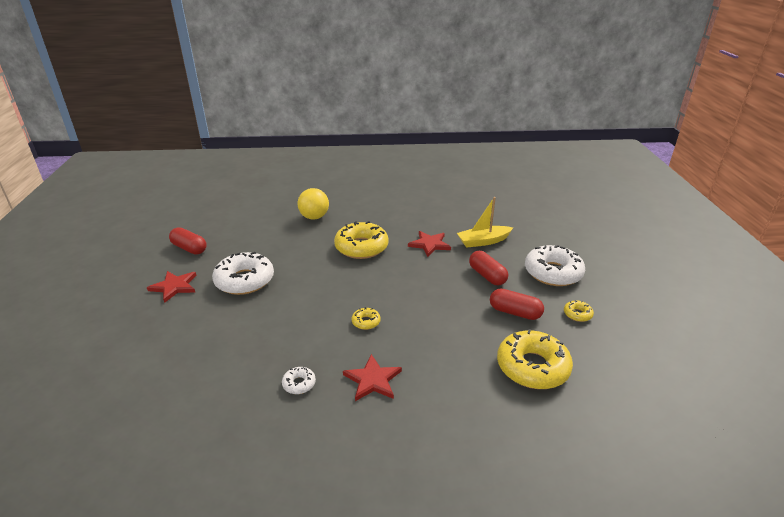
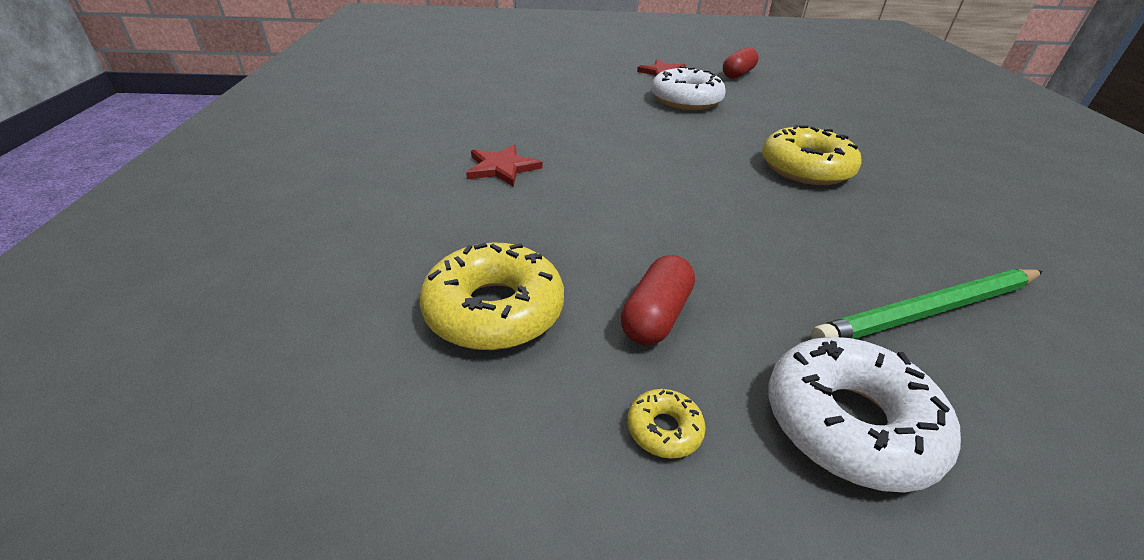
camera: 90 degrees right, 5 degrees up
white donut [282,367,316,394] -> none
yellow ball [297,188,329,220] -> none
yellow donut [351,307,381,330] -> none
red star [408,231,451,257] -> none
yellow boat [457,197,513,248] -> green pencil [811,269,1043,339]
red capsule [469,251,508,286] -> none

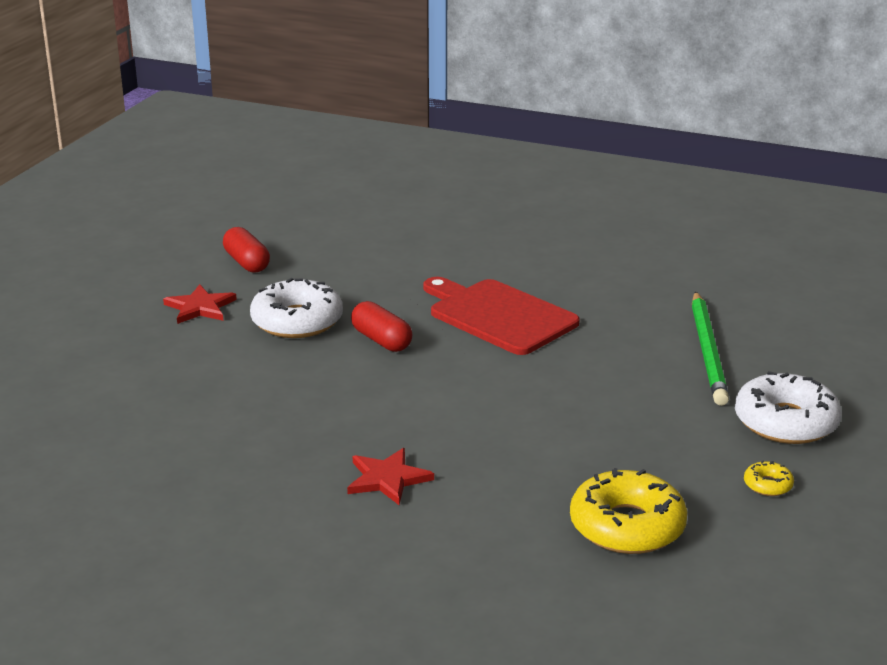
camera: 65 degrees left, 10 degrees down
red capsule [621,255,695,345] -> red capsule moved to [351,301,413,352]
yellow donut [762,125,862,185] -> red cutting board [423,277,580,355]

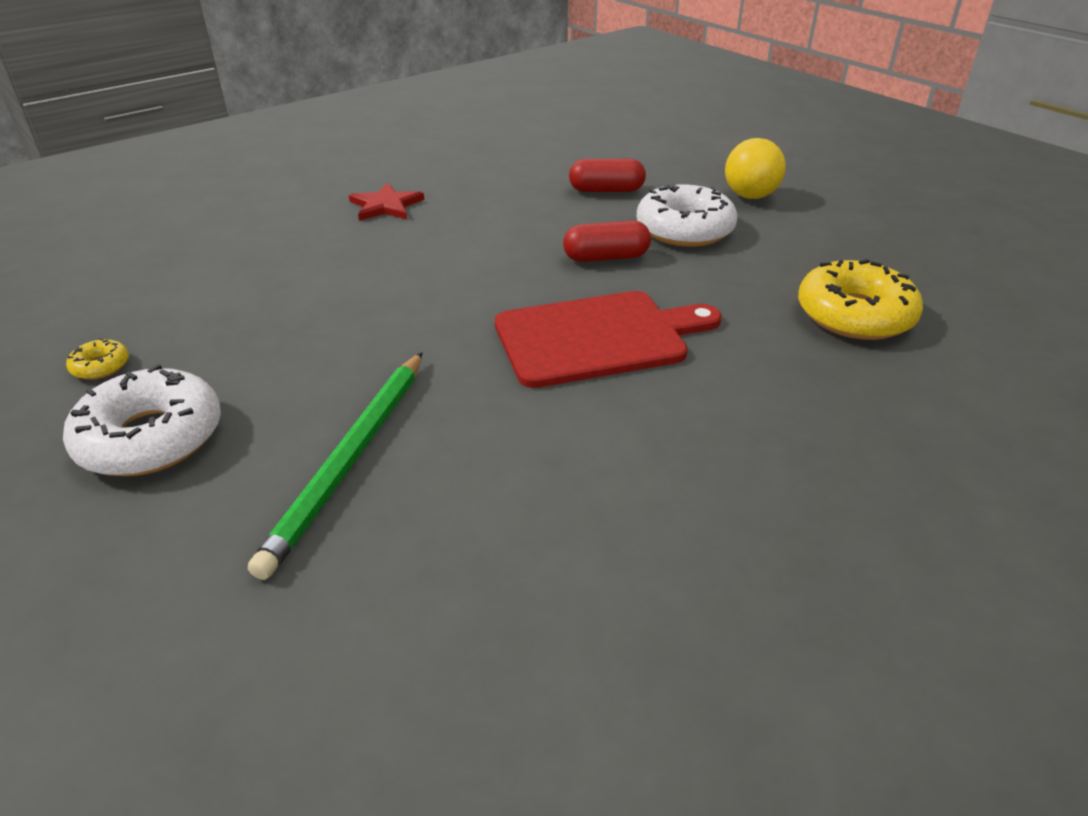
camera: 120 degrees right, 10 degrees up
red star [163,284,237,324] -> yellow ball [725,138,786,199]
red capsule [223,227,270,273] -> red capsule moved to [569,159,646,192]
yellow donut [570,468,687,554] -> yellow donut moved to [798,259,923,340]
green pencil [692,291,729,406] -> green pencil turned 105 degrees counterclockwise [248,352,422,580]

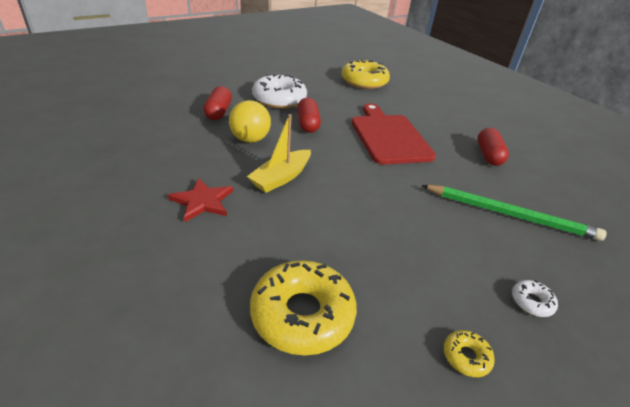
camera: 90 degrees left, 0 degrees up
white donut [63,364,221,476] -> white donut [512,280,558,317], size x0.44
yellow ball [725,138,786,199] -> yellow ball moved to [229,100,271,143]
none -> yellow boat [247,114,311,193]
none -> yellow donut [250,260,357,356]
none -> red capsule [478,128,509,166]

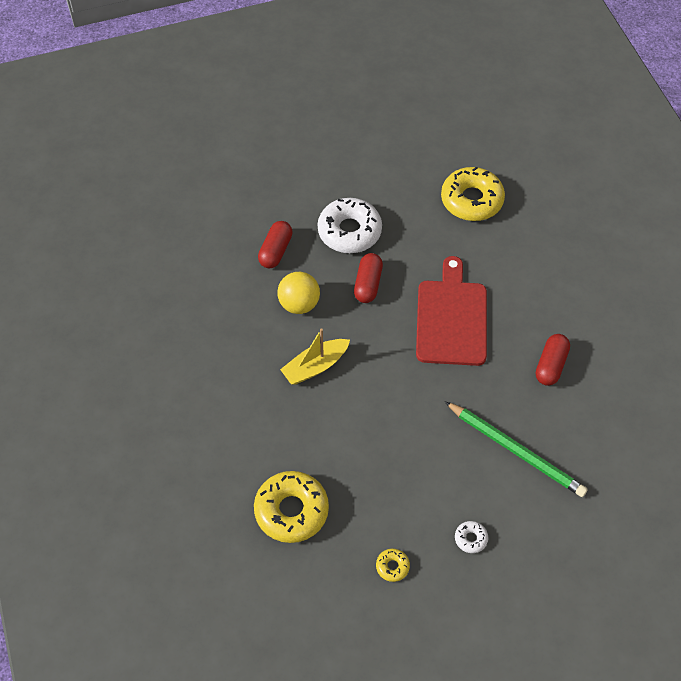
camera: 20 degrees right, 20 degrees up
red star [168,178,233,222] -> none

